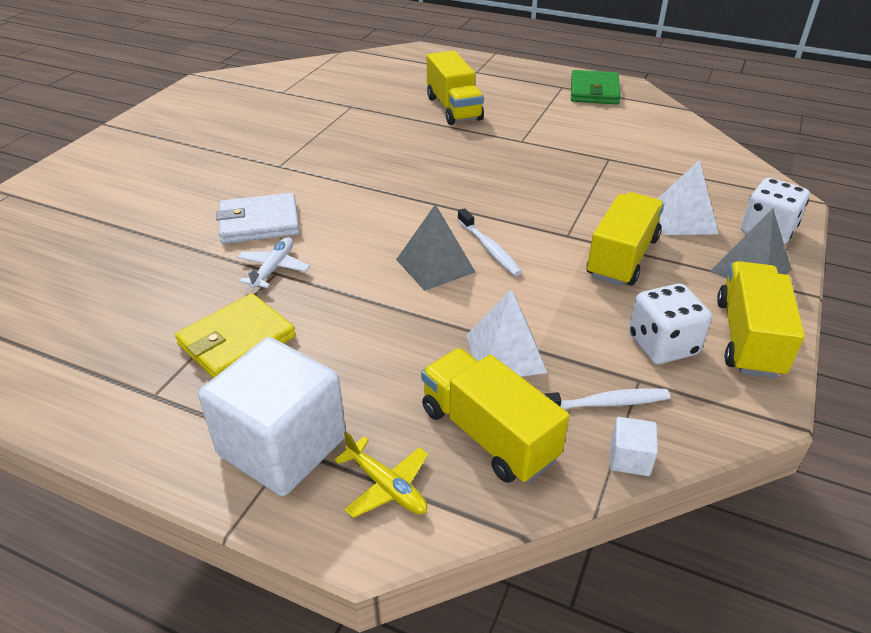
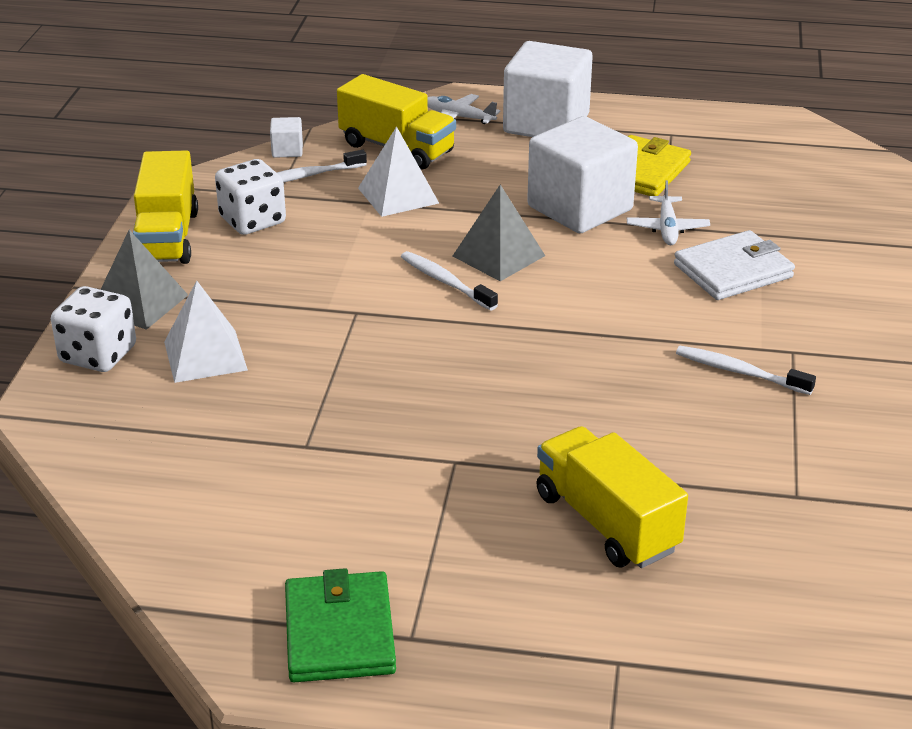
camera: 165 degrees right, 5 degrees down
yellow plane [334,432,428,518] -> white plane [427,94,500,124]
yellow truck [587,192,664,286] -> none
none -> white cube [527,116,638,233]
none -> white toothbrush [676,346,816,395]

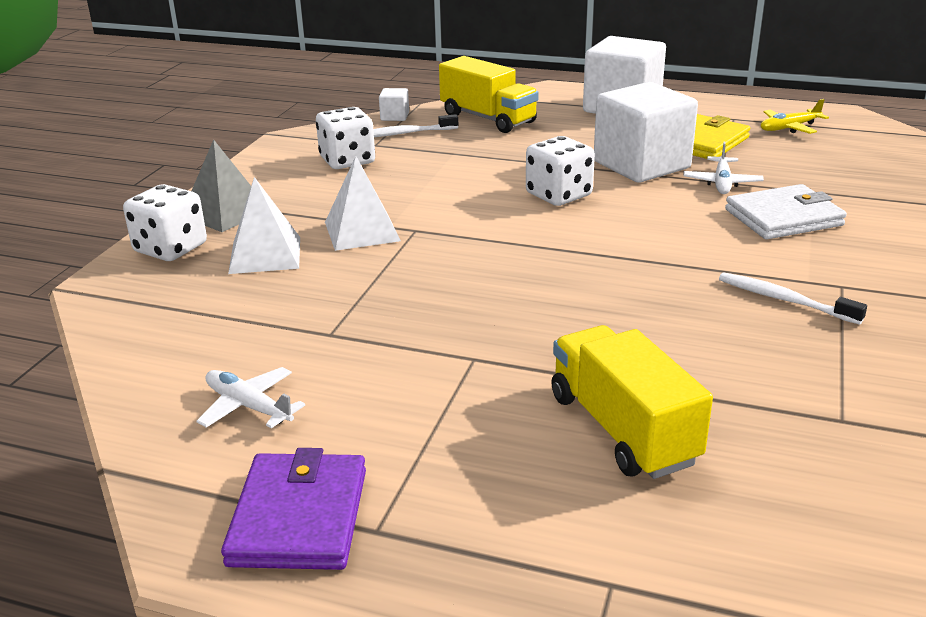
camera: 10 degrees right, 5 degrees down
yellow truck [133,150,198,264] -> none
green wallet [285,568,396,682] -> purple wallet [221,448,366,570]
white pyramid [358,126,439,217] -> white pyramid moved to [325,156,401,251]
white toothbrush [401,251,498,311] -> none
white plane [427,94,500,124] -> white plane moved to [197,367,305,428]
grey pyramid [453,185,545,281] -> white dice [526,136,595,206]
none -> yellow plane [761,99,829,134]

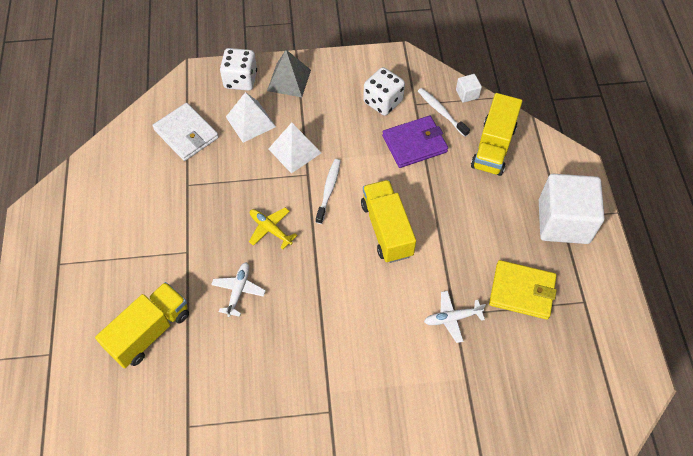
camera: 65 degrees right, 30 degrees up
white plane [197,367,305,428] -> white plane moved to [211,262,266,317]
purple wallet [221,448,366,570] -> purple wallet moved to [382,116,448,168]
white dice [526,136,595,206] -> yellow truck [361,180,416,263]
white cube [594,82,698,183] -> none
white toothbrush [719,272,867,325] -> white toothbrush moved to [316,159,341,224]
white wallet [725,184,847,239] -> white wallet moved to [152,103,219,161]
yellow plane [761,99,829,134] -> yellow plane moved to [249,208,298,249]

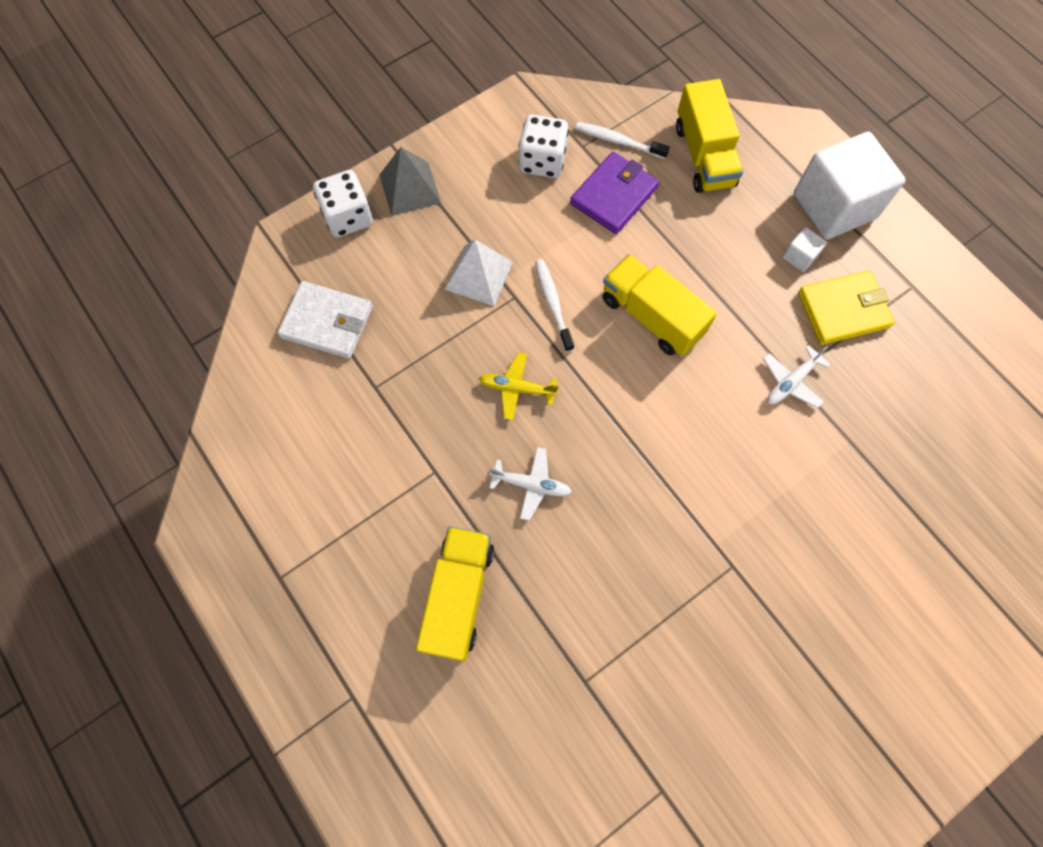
camera: 30 degrees left, 10 degrees up
white plane [211,262,266,317] -> white plane turned 120 degrees clockwise [489,447,572,521]
white pyramid [226,92,276,143] -> none
white cube [456,74,482,103] -> white cube moved to [783,227,827,272]

